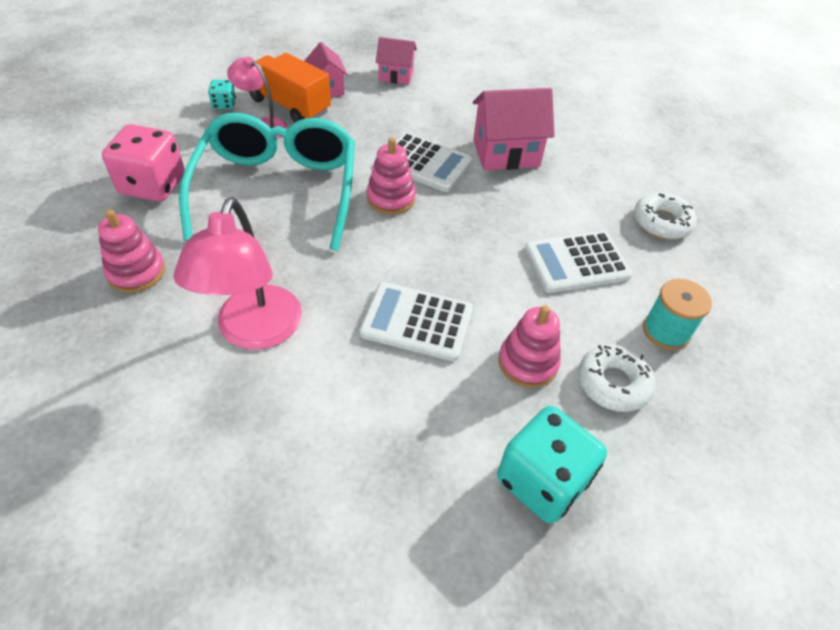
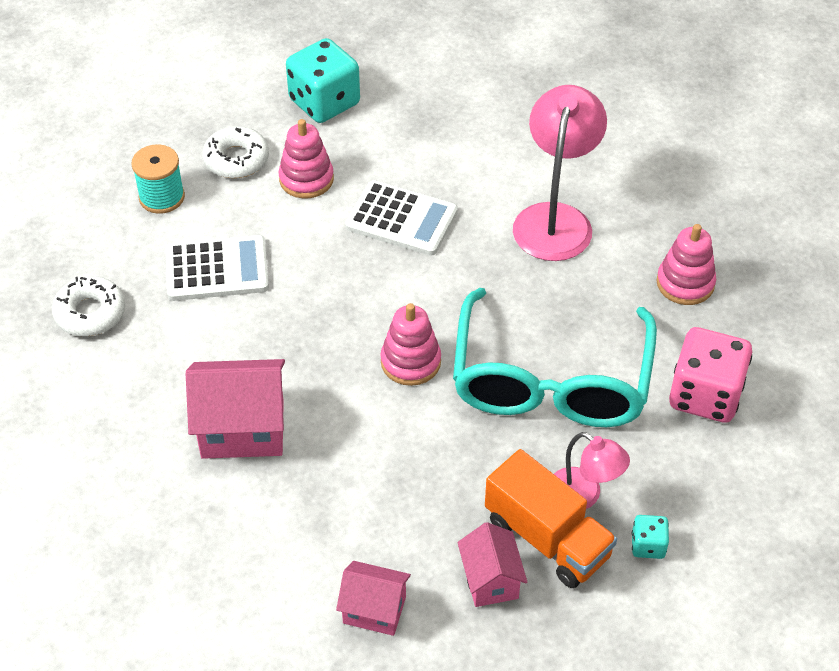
camera: 170 degrees left, 0 degrees up
white calculator [396,132,472,192] -> none

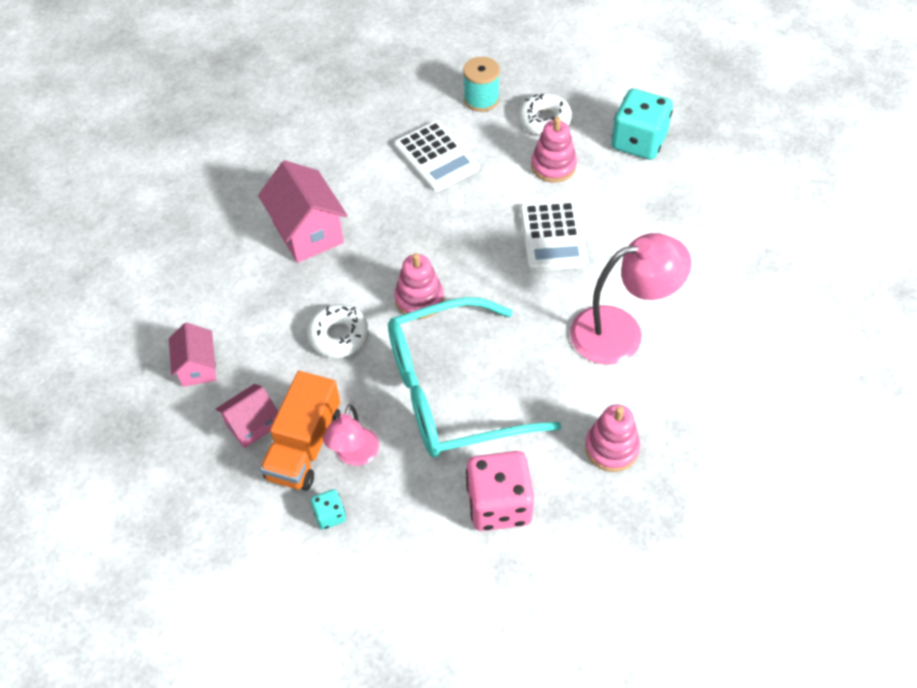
camera: 65 degrees right, 5 degrees up
white donut [52,276,125,336] -> white donut moved to [307,304,369,358]

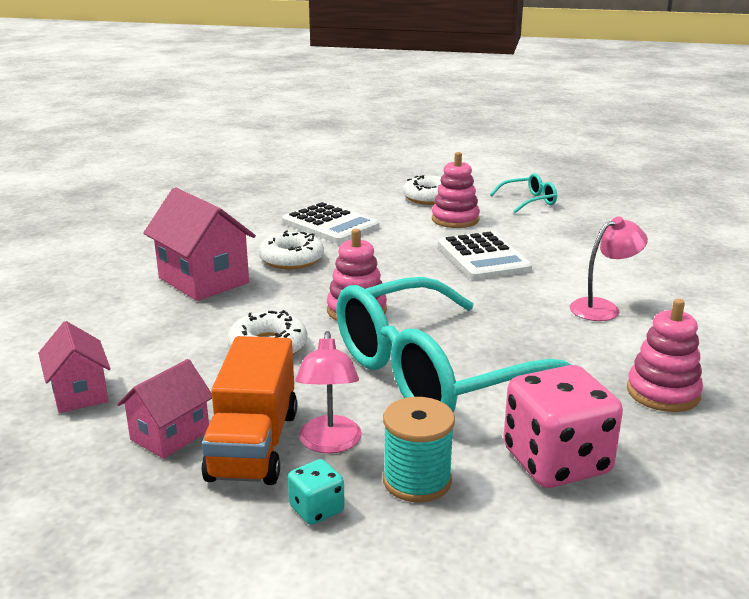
camera: 15 degrees left, 30 degrees down
turquoise spool [463,57,500,112] -> turquoise spool moved to [383,397,455,502]
pink lamp [570,233,691,365] -> pink lamp [570,217,648,321], size x0.58
turquoise dice [611,89,673,160] -> turquoise glasses [490,173,557,213]
none -> white donut [258,230,324,269]

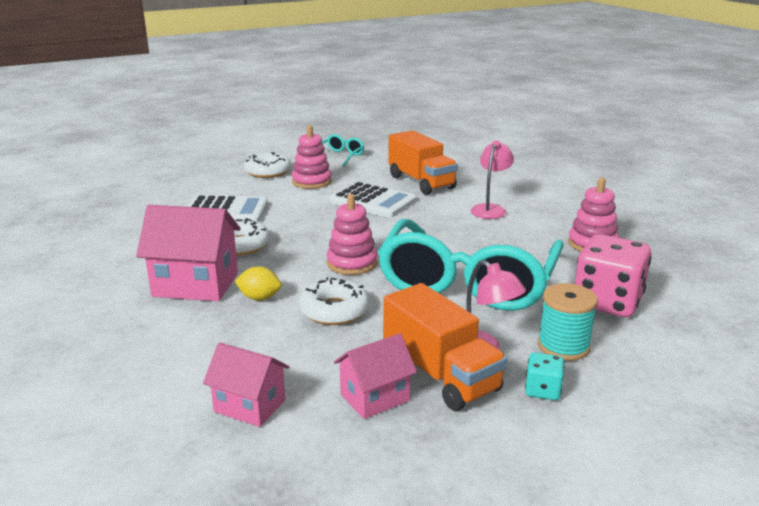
camera: 40 degrees left, 0 degrees up
pink house [117,359,212,459] -> pink house turned 60 degrees clockwise [334,333,417,419]
none -> yellow lemon [235,267,282,300]
none -> orange truck [389,130,458,195]

